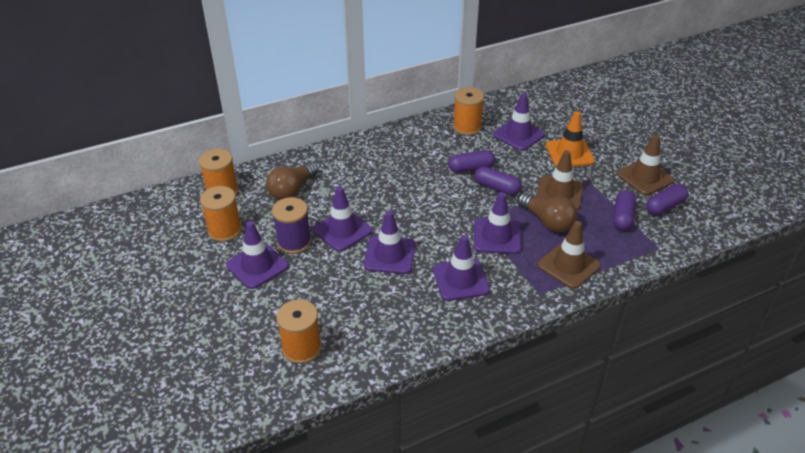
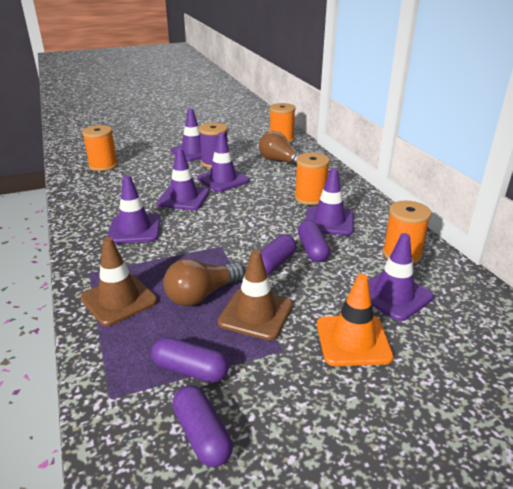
camera: 95 degrees right, 10 degrees down
orange spool [200,186,242,242] -> orange spool moved to [294,153,330,205]
purple traffic cone [474,192,521,254] -> purple traffic cone moved to [305,168,354,235]
brown traffic cone [617,135,674,195] -> none

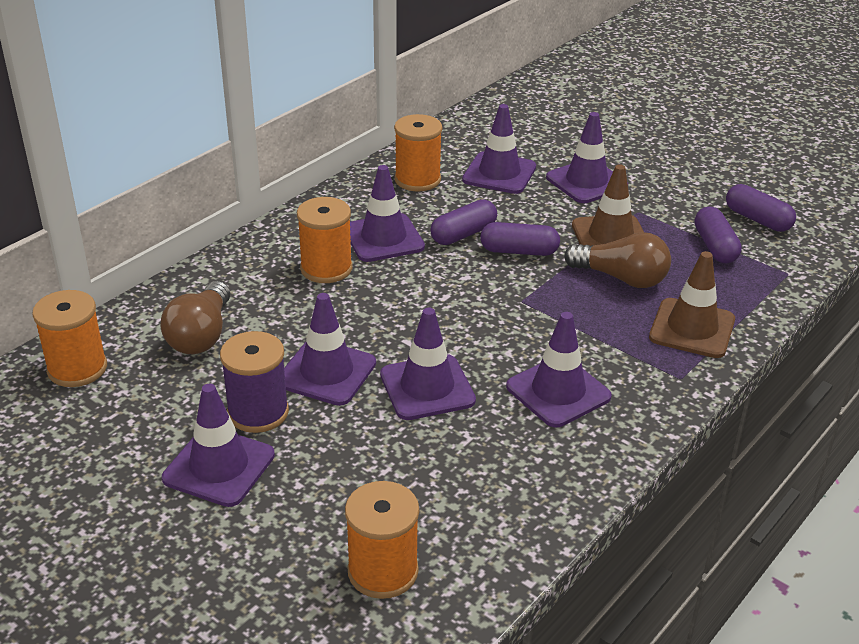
camera: 120 degrees left, 5 degrees up
purple capsule [173,385,233,467] -> purple capsule turned 75 degrees counterclockwise [726,184,796,232]
orange traffic cone [317,274,394,366] -> purple traffic cone [546,112,628,203]

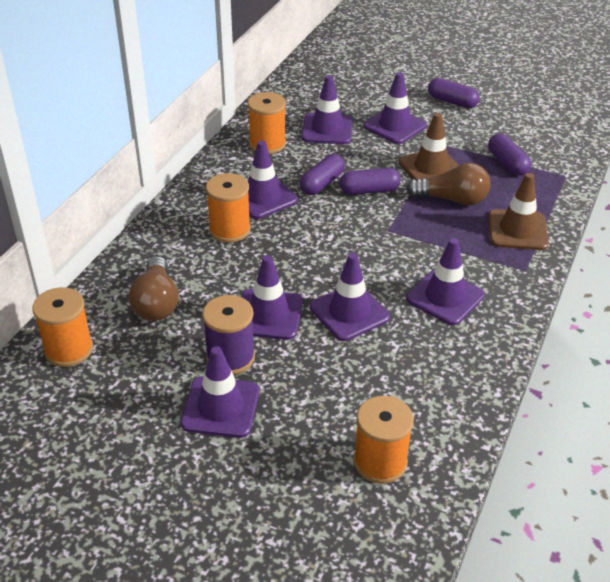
camera: 15 degrees left, 5 degrees up
purple capsule [726,184,796,232] -> purple capsule moved to [428,78,480,108]

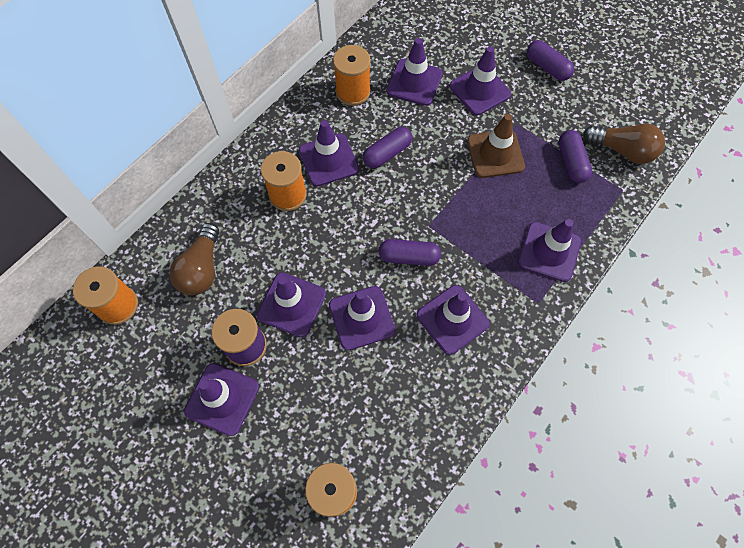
camera: 15 degrees right, 25 degrees up
purple capsule [340,168,401,195] -> purple capsule moved to [379,239,441,266]
brown light bulb [407,163,491,206] -> brown light bulb moved to [583,123,665,164]
brown traffic cone [489,173,549,250] -> purple traffic cone [518,219,581,282]

